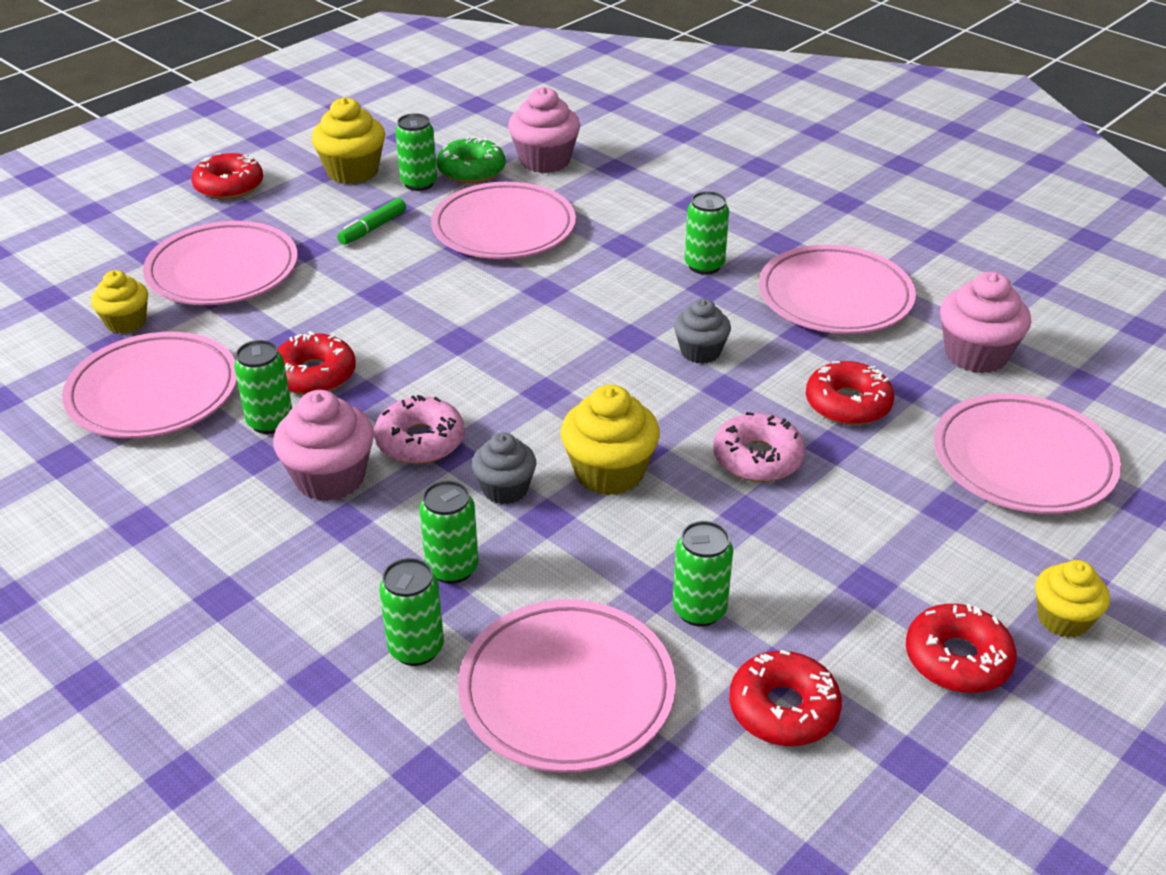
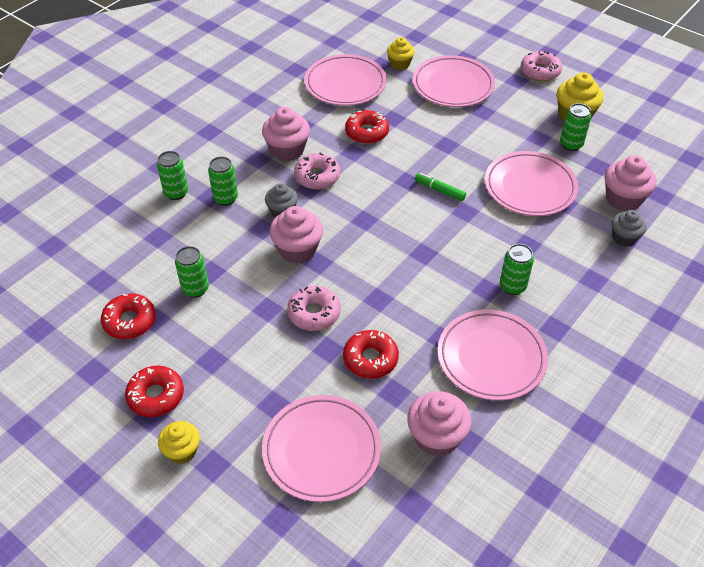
camera: 85 degrees right, 10 degrees up
red donut [192,153,263,199] -> pink donut [521,50,562,81]
green can [234,340,292,434] -> none
green marker [337,198,406,245] -> green marker moved to [415,173,466,201]
green donut [437,136,505,183] -> none
pink plate [458,599,676,773] -> none
yellow cupcake [561,385,660,496] -> pink cupcake [269,206,323,264]
grey cupcake [674,299,731,364] -> grey cupcake moved to [611,210,646,247]

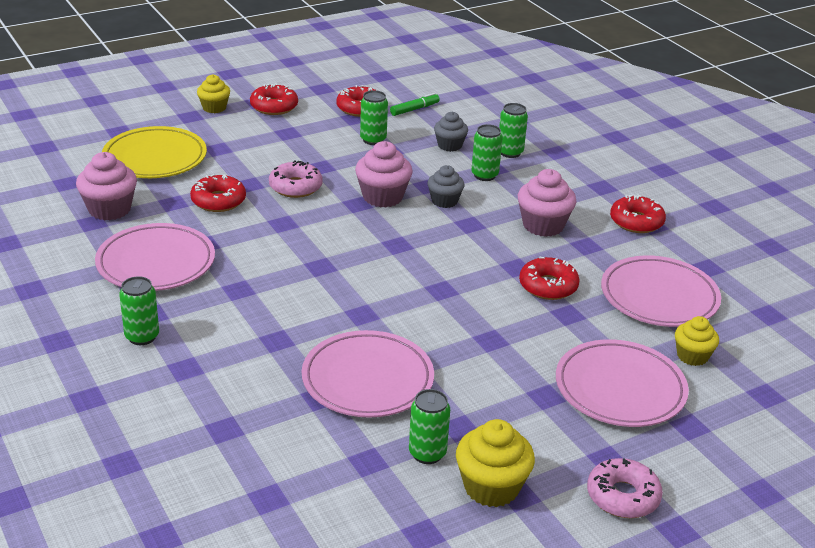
camera: 110 degrees right, 15 degrees down
pink plate [262,395,381,502] -> yellow plate [102,126,207,178]
pink donut [294,153,340,189] -> none
green marker [415,173,466,201] -> green marker moved to [390,93,440,116]
green can [500,244,534,295] -> green can moved to [119,276,159,345]
pink cupcake [605,155,656,211] -> none
grey cupcake [611,210,646,247] -> grey cupcake moved to [434,112,468,152]
none -> red donut [610,194,666,233]

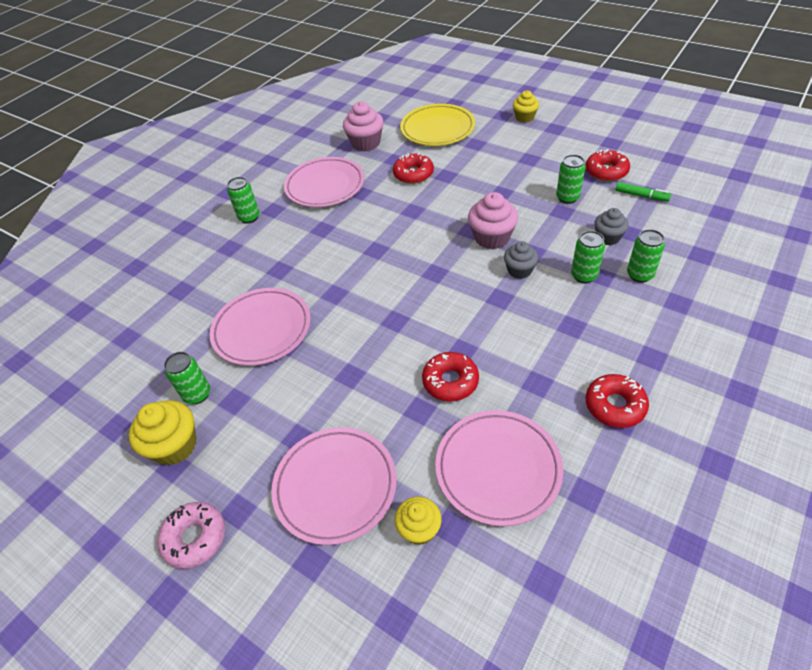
camera: 70 degrees right, 15 degrees up
red donut [250,83,298,115] -> none
pink donut [269,160,323,198] -> none
pink cupcake [518,169,576,237] -> none

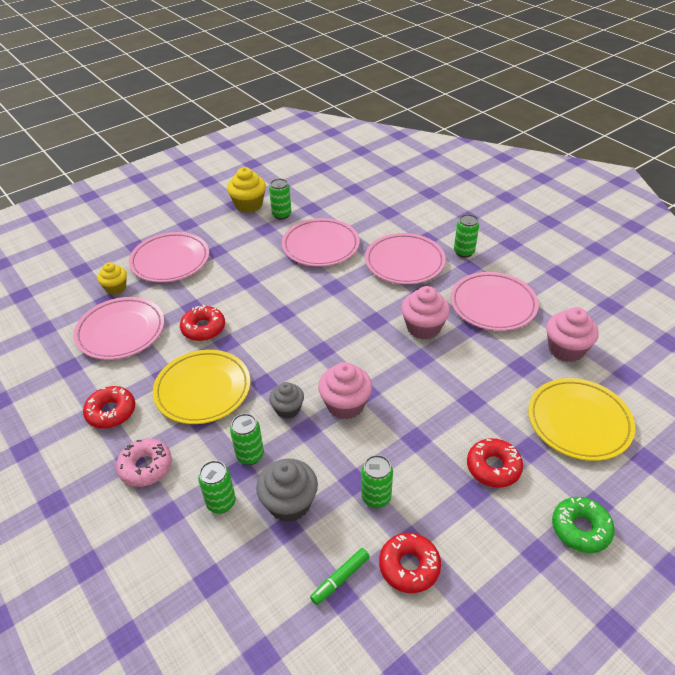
camera: 105 degrees right, 5 degrees down
pink donut [157,502,225,569] -> pink donut moved to [116,438,172,487]
red donut [393,153,434,184] -> red donut moved to [467,438,523,488]
yellow cupcake [513,91,539,123] -> green donut [552,497,615,553]
grey cupcake [594,208,629,245] -> grey cupcake [256,459,318,522], size x1.54
none -> yellow plate [153,350,250,424]
none -> pink plate [365,233,446,284]
none -> pink cupcake [401,286,450,340]

